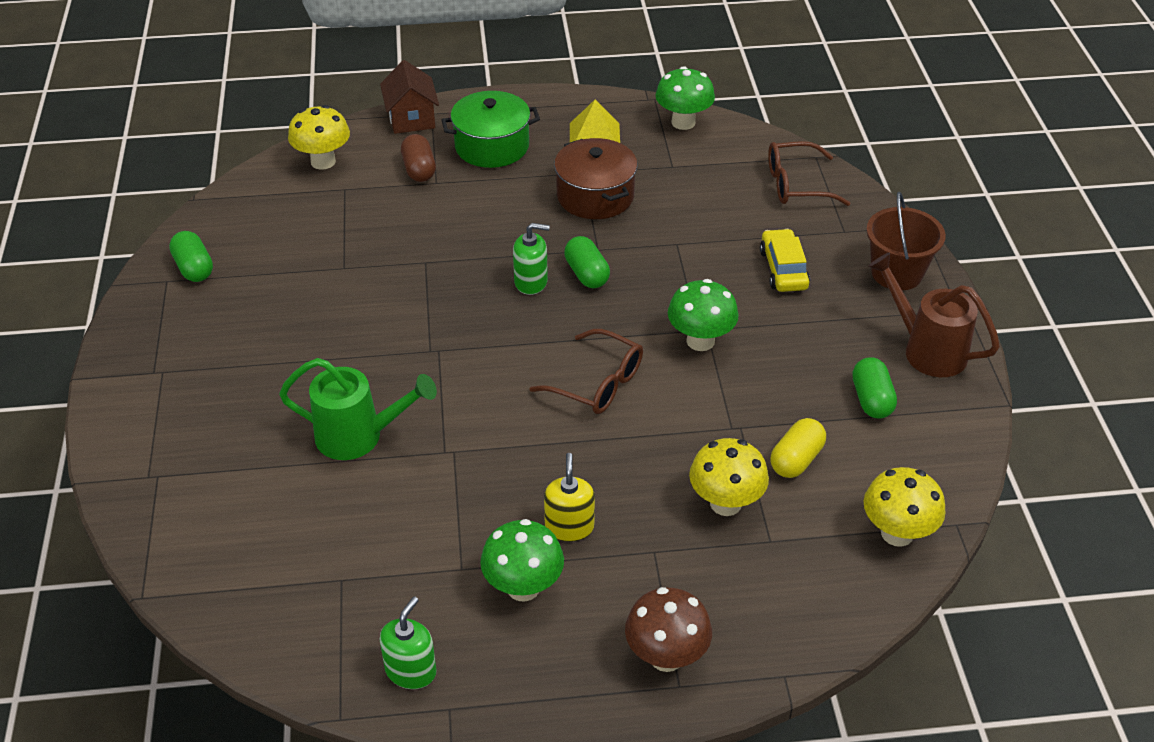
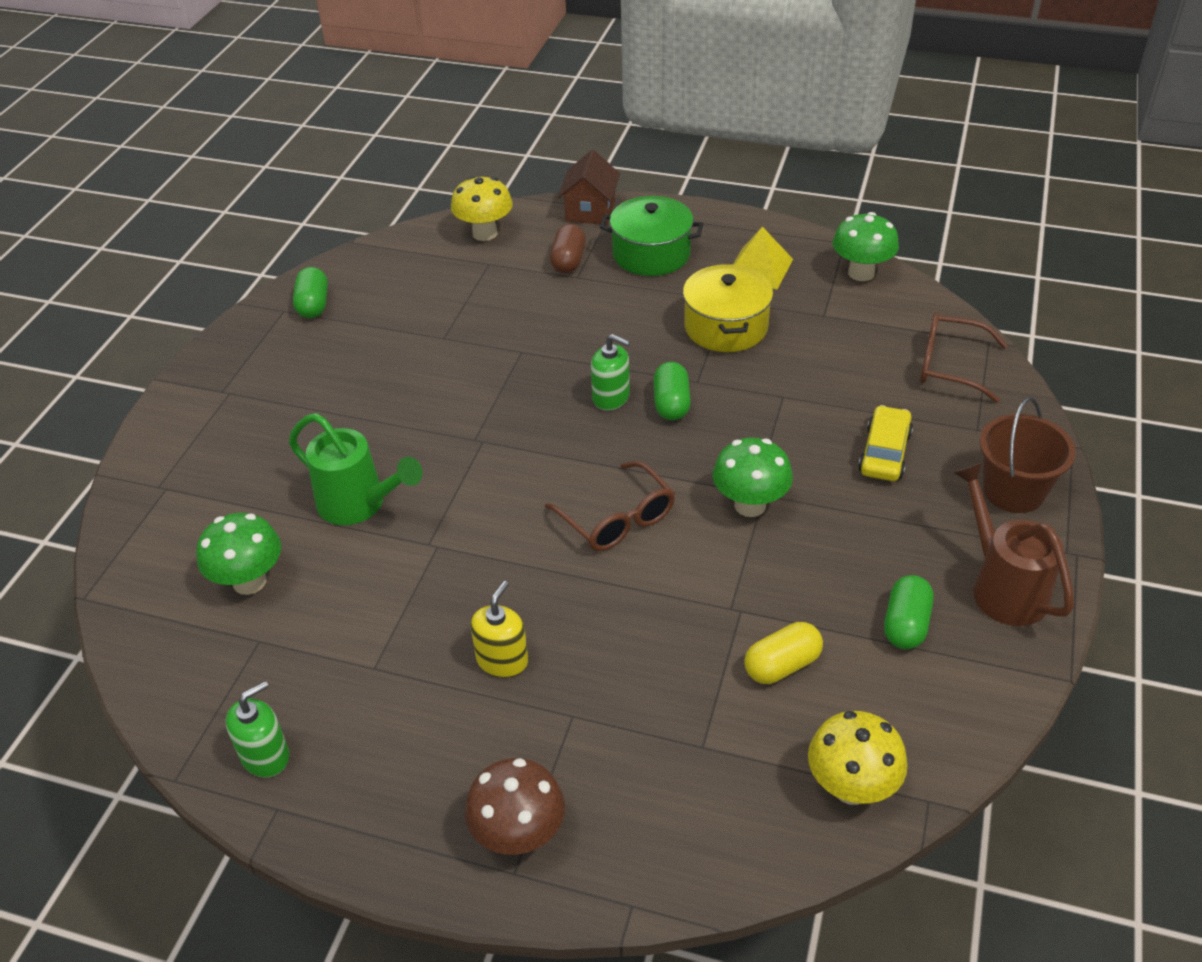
camera: 25 degrees right, 0 degrees up
green mushroom [480,519,564,602] -> green mushroom moved to [196,513,281,595]
brown pot [554,138,637,219] -> yellow pot [683,264,773,352]
yellow mushroom [689,438,769,516] -> none

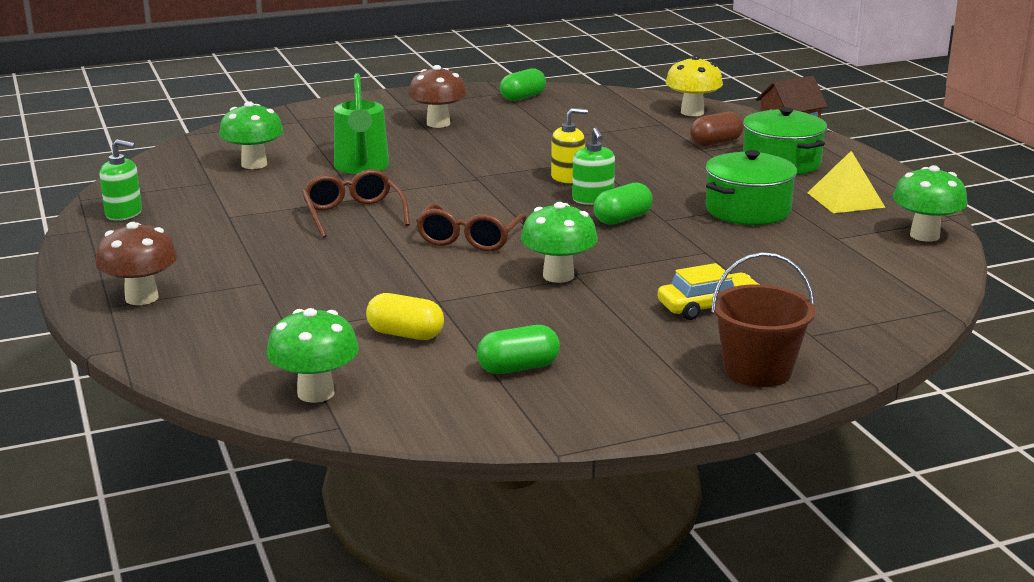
camera: 50 degrees right, 20 degrees down
yellow soap dispenser [470,581,528,678] -> yellow soap dispenser moved to [551,108,588,185]
yellow pot [683,264,773,352] -> green pot [705,150,797,225]
yellow mushroom [808,711,908,805] -> green mushroom [267,308,359,403]
brown glasses [920,313,1008,403] -> brown glasses moved to [302,169,410,238]
brown watering can [953,462,1074,626] -> none
none -> brown mushroom [408,65,467,128]

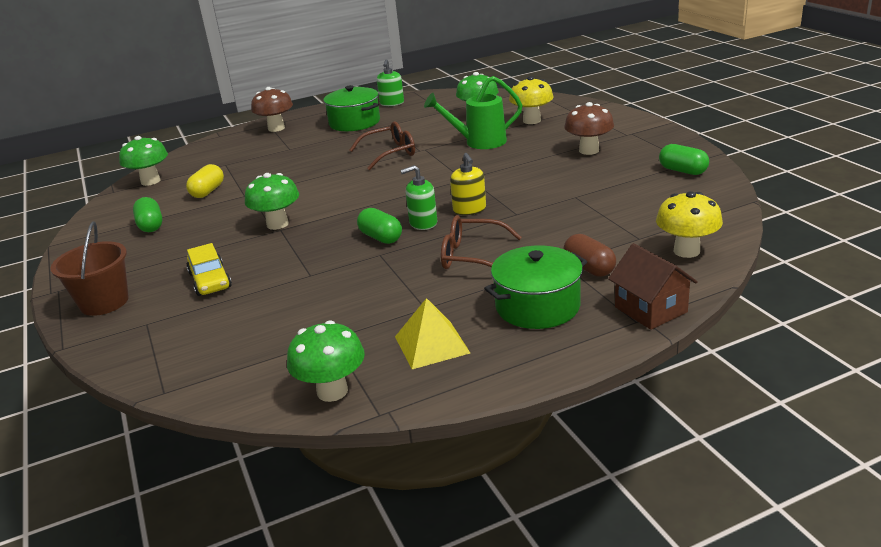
camera: 90 degrees right, 5 degrees up
brown glasses [416,203,527,251] -> brown glasses moved to [441,215,522,269]
green pot [705,150,797,225] -> green pot moved to [323,85,380,131]
none -> yellow mushroom [509,76,554,124]

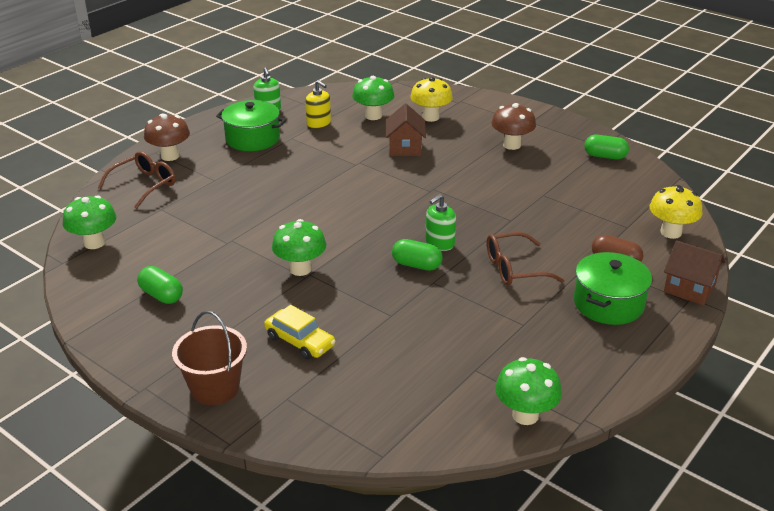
camera: 30 degrees left, 5 degrees up
yellow capsule [186,164,224,198] -> none
brown glasses [350,121,415,170] -> brown glasses moved to [98,151,176,209]
yellow pyramid [395,298,470,369] -> none
green watering can [424,76,523,149] -> brown house [386,104,426,156]
yellow soap dispenser [450,153,486,215] -> yellow soap dispenser moved to [305,80,331,129]

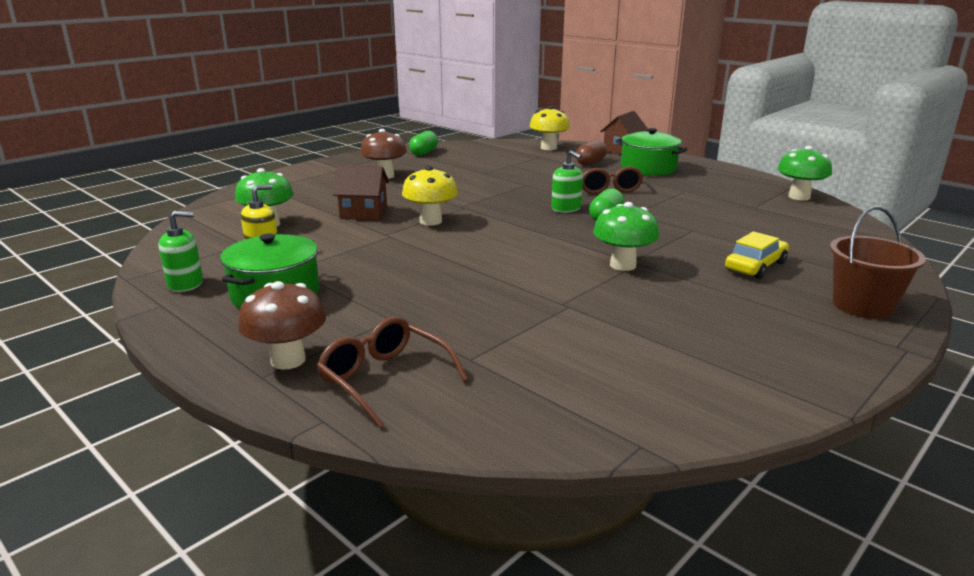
camera: 85 degrees left, 10 degrees down
green mushroom [63,195,116,249] -> none
green capsule [137,266,183,304] -> none
yellow mushroom [410,77,453,122] -> yellow mushroom moved to [402,166,458,226]

